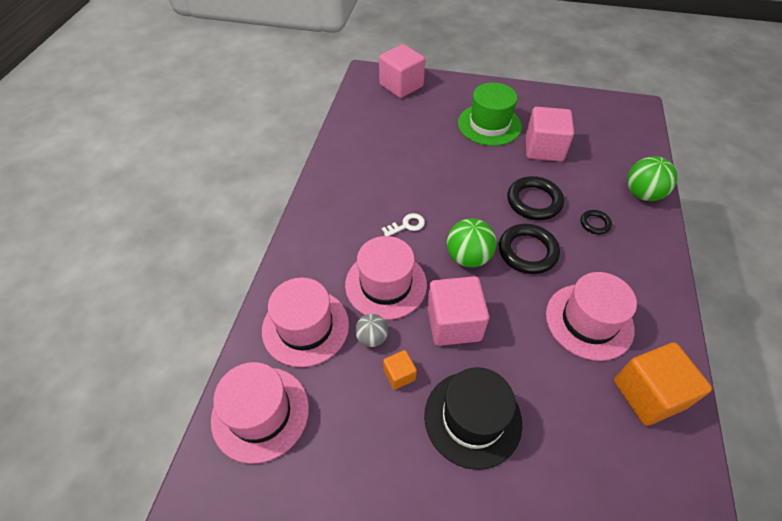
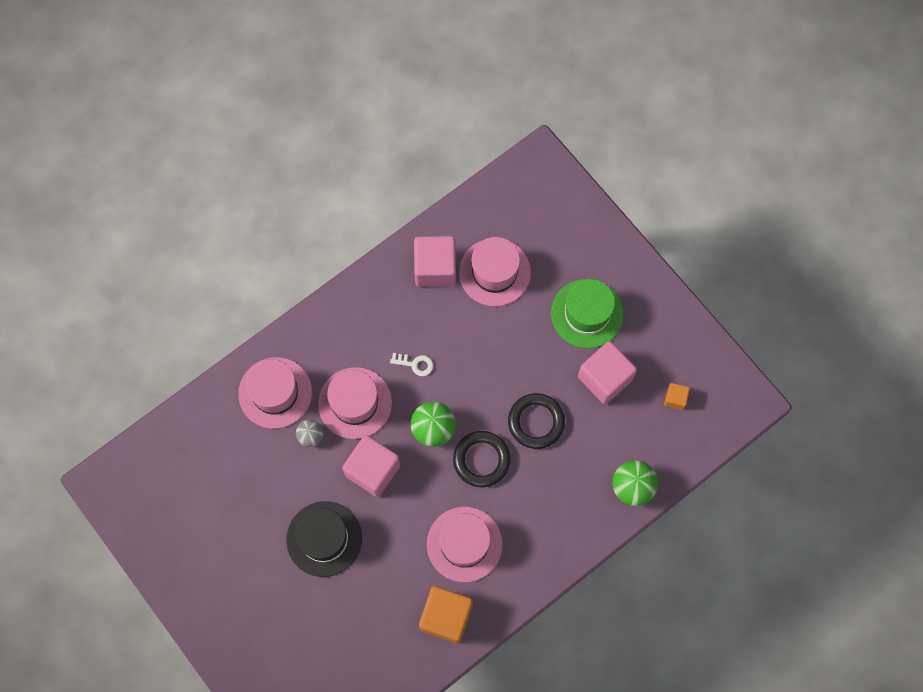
camera: 40 degrees right, 20 degrees up
pink hat [211,362,309,464] -> pink hat moved to [459,237,531,306]
pink cube [379,44,425,98] -> pink cube moved to [414,236,456,287]
orange cube [383,350,417,390] -> orange cube moved to [664,383,690,410]
black ring [581,210,612,234] -> none

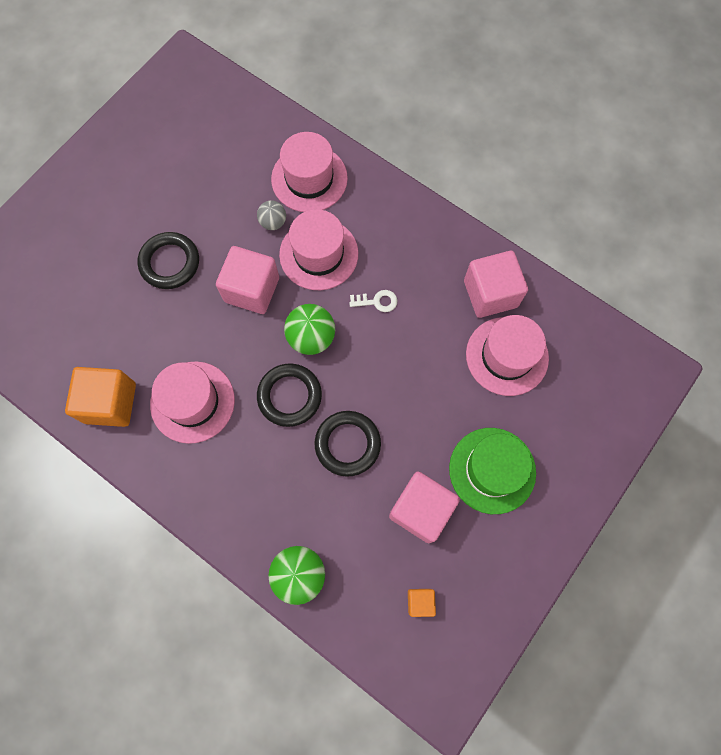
camera: 75 degrees right, 0 degrees up
black hat [286,501,362,577] -> black ring [137,232,199,289]
white key [390,353,433,376] -> white key turned 90 degrees counterclockwise [349,290,397,312]

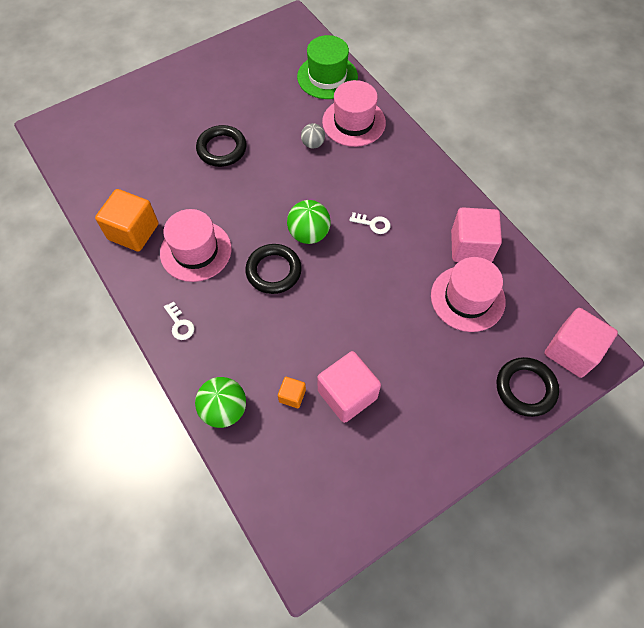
camera: 20 degrees right, 10 degrees down
pink cube [216,246,279,314] -> pink cube moved to [545,308,618,378]
pink hat [279,209,358,290] -> none
black ring [314,411,381,477] -> black ring moved to [497,357,559,417]
orange cube [408,589,436,617] -> orange cube moved to [278,377,306,408]
green hat [449,428,536,514] -> green hat moved to [297,35,358,99]
none -> white key [164,301,195,340]

